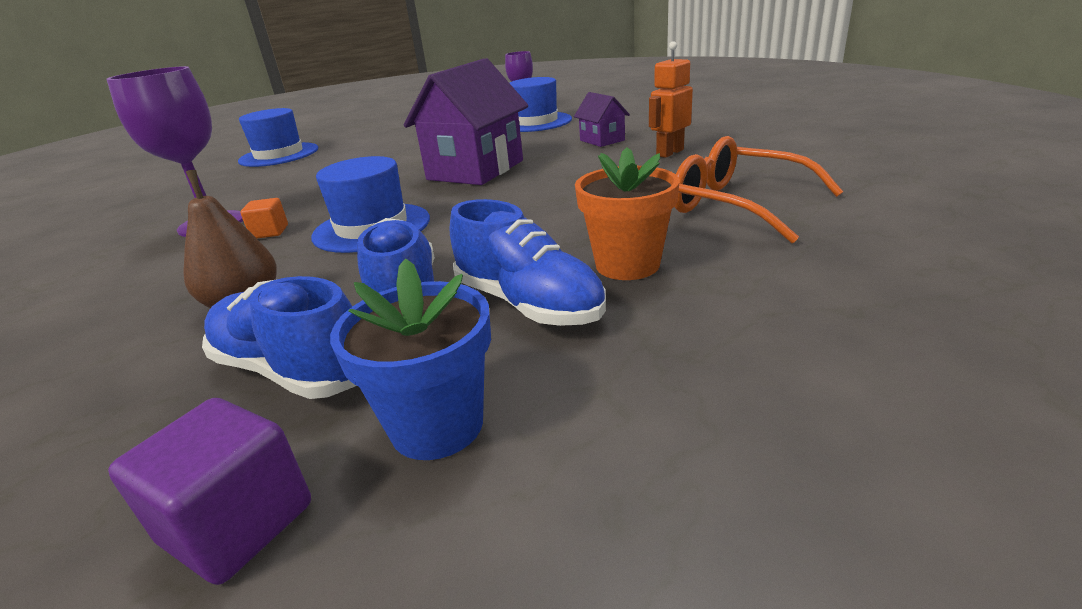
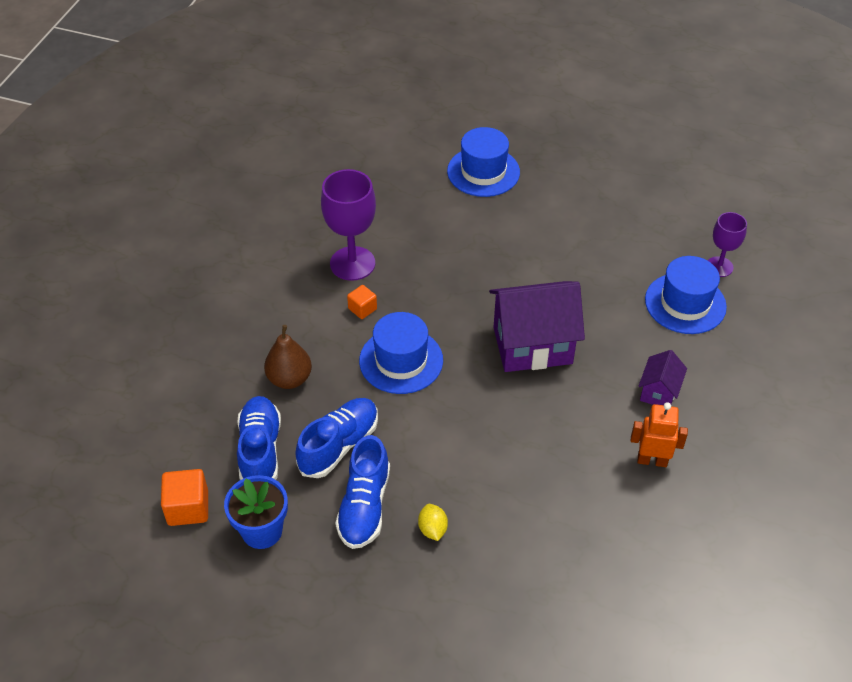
camera: 50 degrees right, 20 degrees up
purple cube [108,398,311,585] -> orange cube [161,469,208,526]
orange flower pot [575,147,679,280] -> yellow lemon [418,504,448,541]
orange glasses [675,136,844,243] -> none

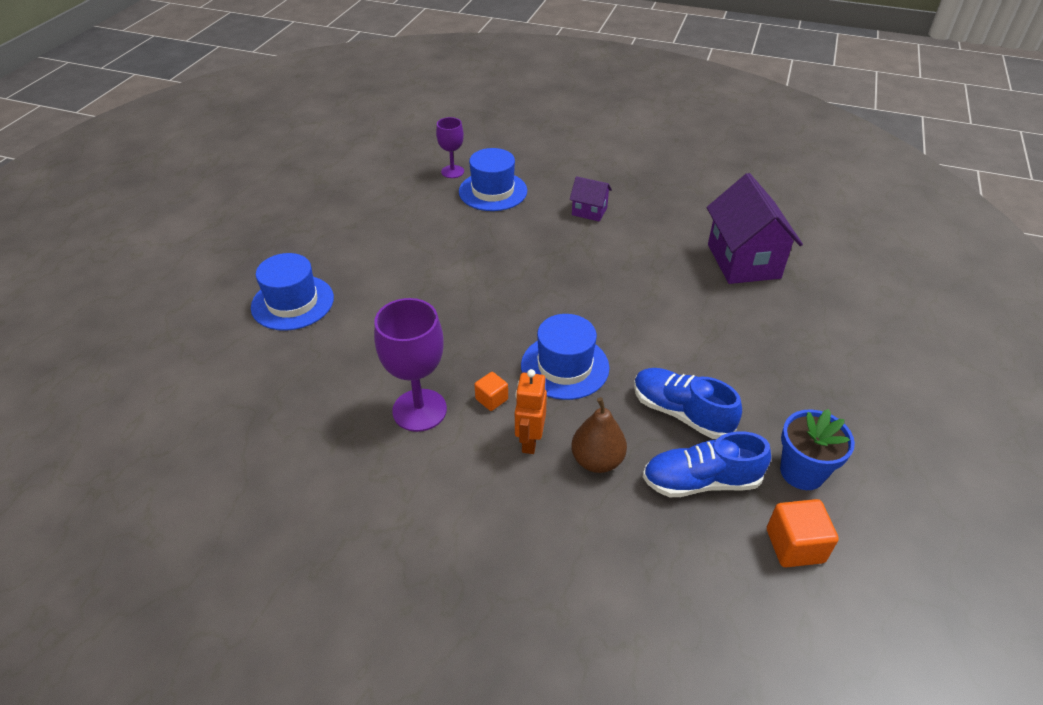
camera: 90 degrees left, 5 degrees down
blue shoe [335,435,390,549] -> none
yellow lemon [418,504,448,541] -> none
purple house [489,281,585,372] -> purple house moved to [706,173,803,284]
orange robot [631,402,688,467] -> orange robot moved to [515,369,547,454]

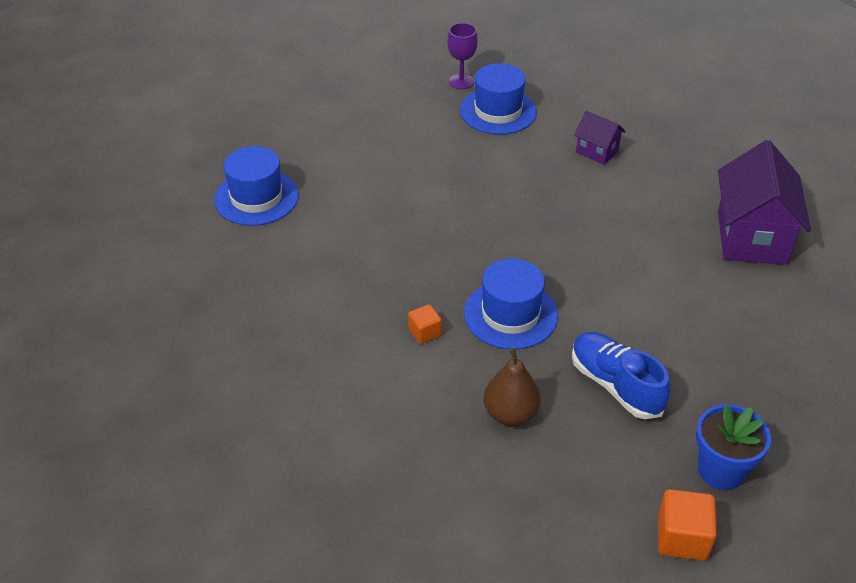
camera: 15 degrees right, 0 degrees up
purple goblet [374,298,447,432] -> none
orange robot [515,369,547,454] -> none
blue shoe [643,431,771,497] -> none

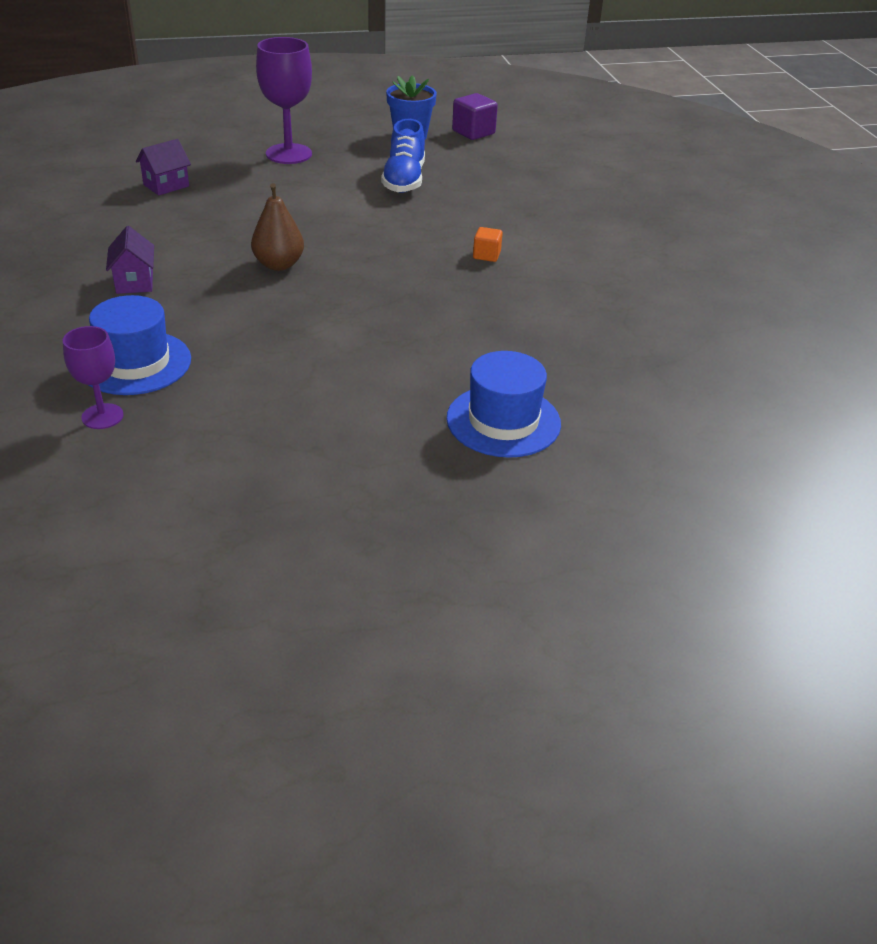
camera: 140 degrees left, 5 degrees down
blue hat [464,258,558,350] -> none
brown pear [484,348,540,426] -> brown pear moved to [251,183,304,271]
orange cube [658,489,717,561] -> purple cube [452,93,498,140]
purple house [718,140,811,265] -> purple house [136,139,191,195], size x0.50
none -> purple goblet [256,37,312,164]

